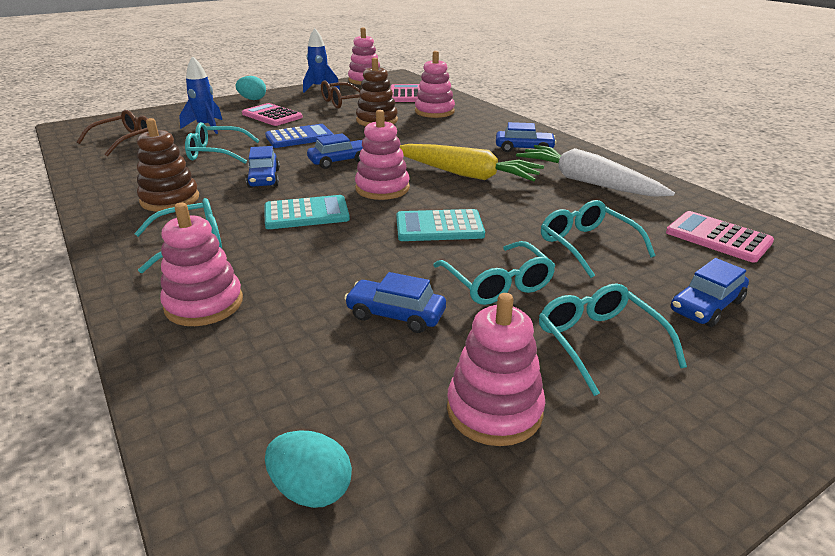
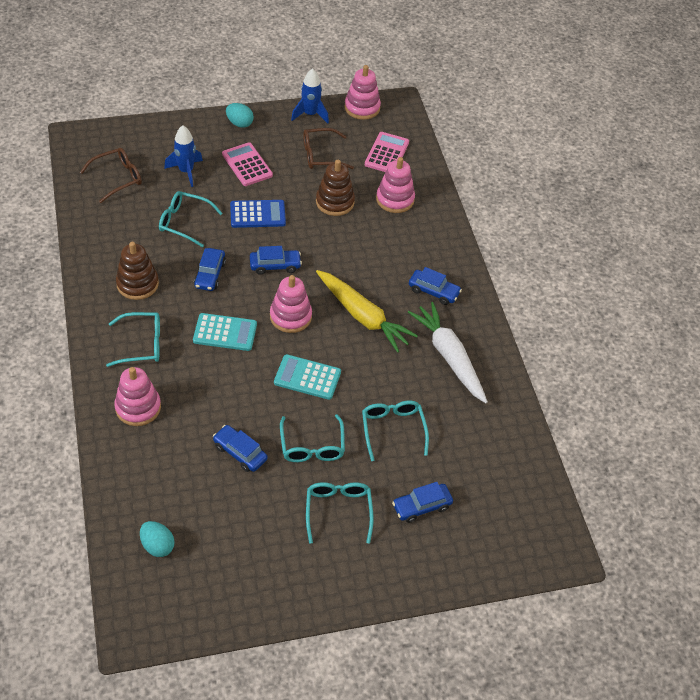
camera: 15 degrees right, 20 degrees up
pink stacking toy [447,293,546,446] -> none
pink calculator [666,211,774,263] -> none

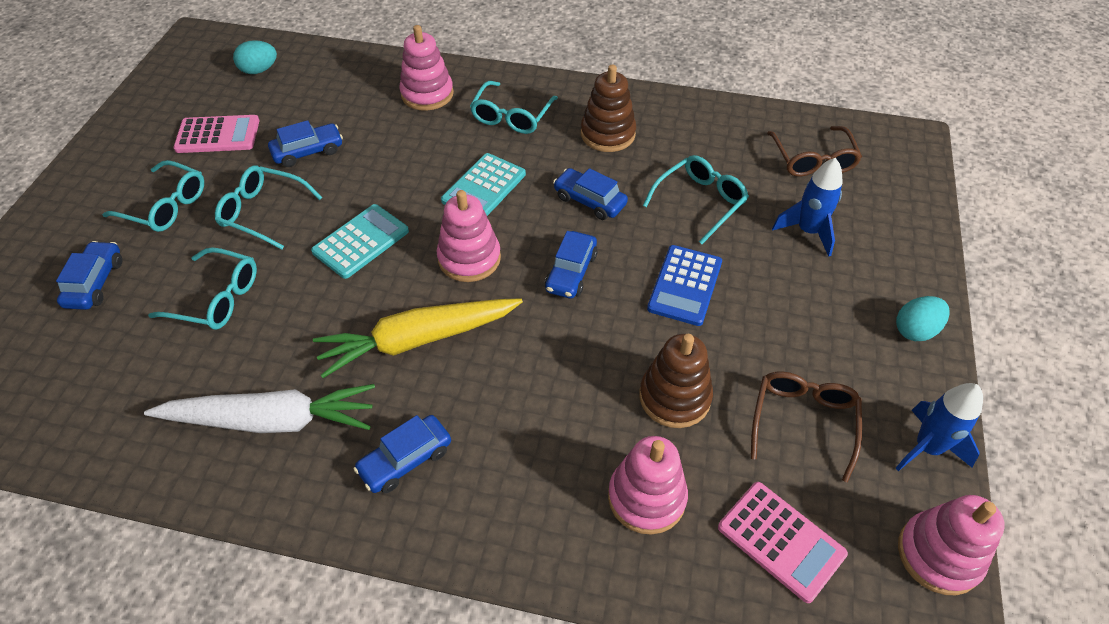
camera: 120 degrees right, 0 degrees up
pink calculator [222,142,273,186] -> pink calculator moved to [173,115,259,153]

